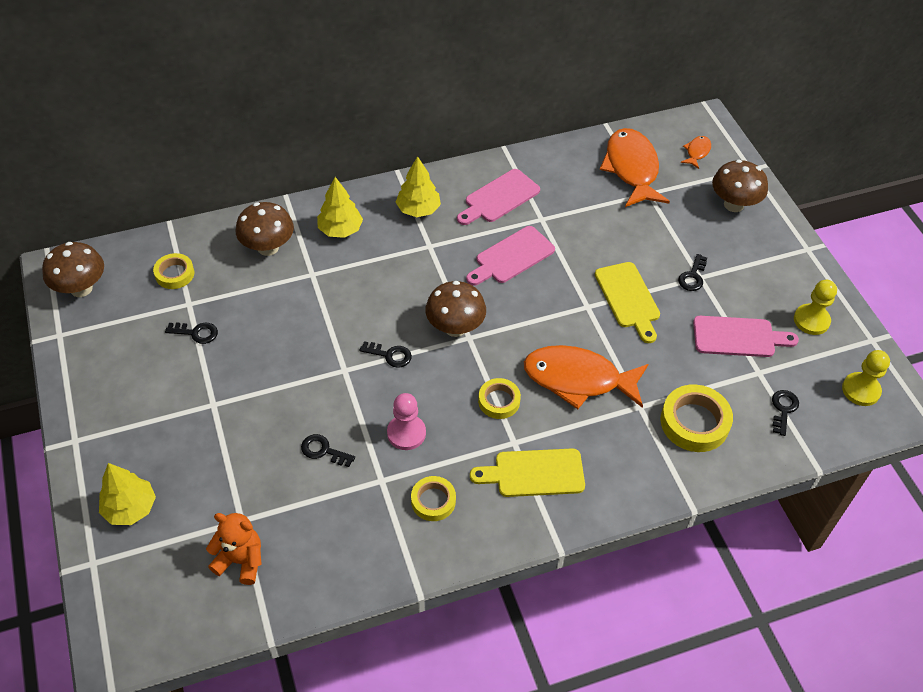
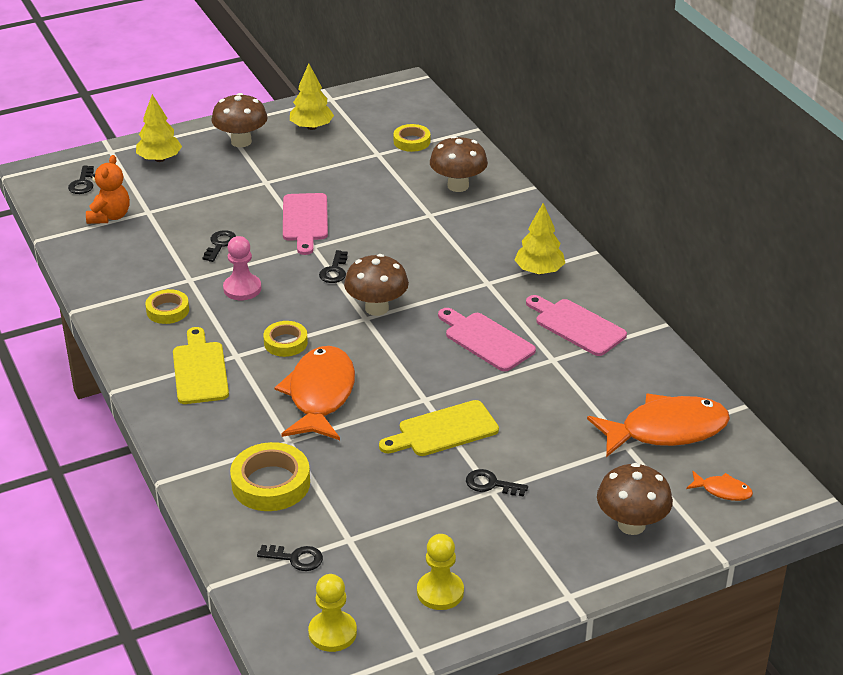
camera: 85 degrees right, 15 degrees down
brown mushroom [42,242,104,297] -> brown mushroom moved to [211,93,268,147]
black key [165,322,218,344] -> black key moved to [68,166,94,194]
yellow tree [317,177,363,238] -> yellow tree moved to [290,63,334,130]
pink cutting board [693,316,799,357] -> pink cutting board moved to [283,193,328,255]

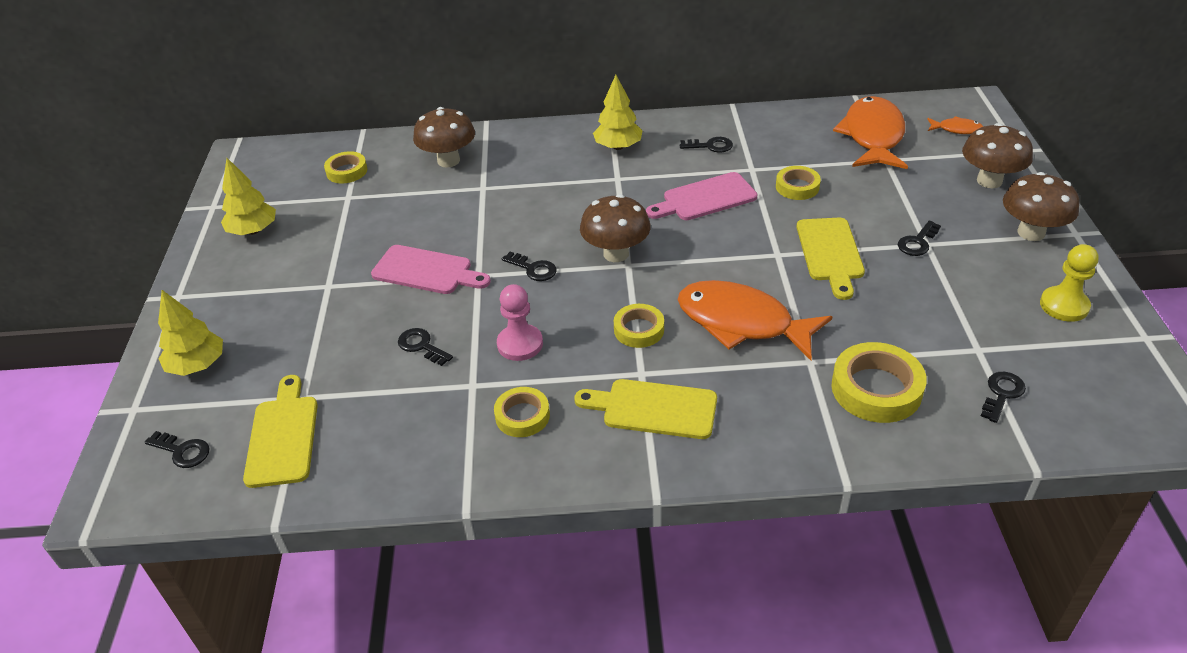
camera: 65 degrees left, 5 degrees up
orange teddy bear [86,155,130,224] -> yellow cutting board [243,375,318,488]
brown mushroom [211,93,268,147] -> brown mushroom moved to [1003,172,1080,241]
yellow pawn [308,574,357,652] -> none
pink cutting board [526,295,627,356] -> black key [680,137,733,153]
orange fish [686,471,753,501] -> orange fish turned 60 degrees clockwise [927,116,983,134]
none -> yellow tape [776,166,821,200]

